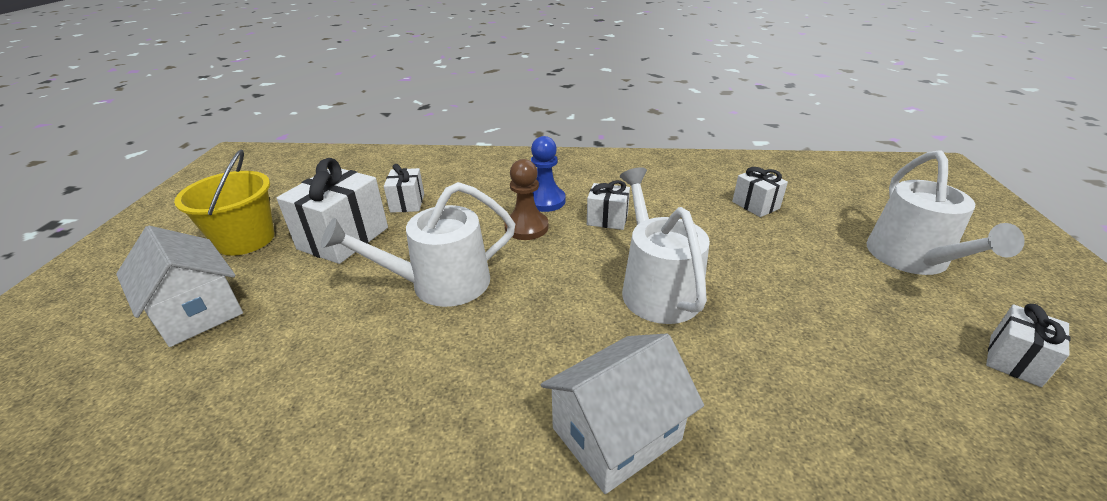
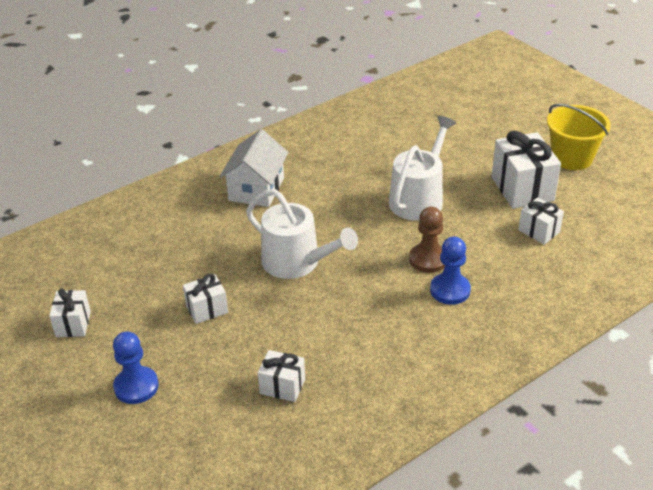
camera: 140 degrees right, 5 degrees up
white house [116,226,243,347] -> none
white gift [587,180,630,230] -> white gift moved to [183,274,228,324]
white watering can [866,150,1025,275] -> blue pawn [113,331,159,404]

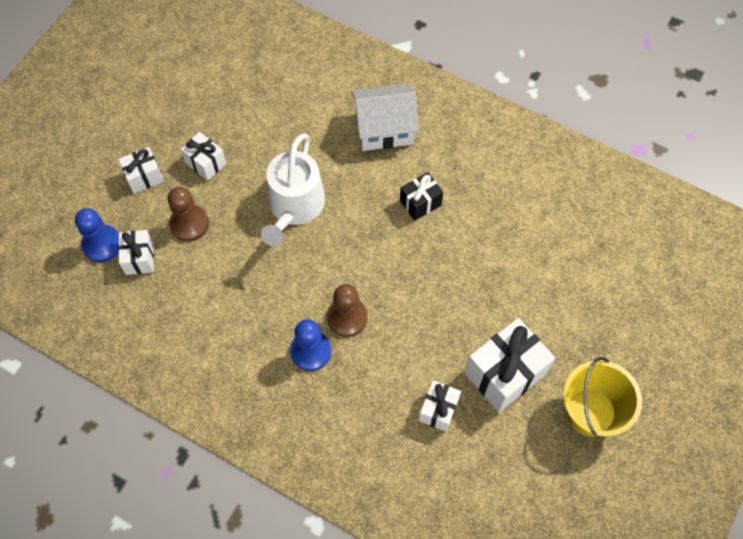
camera: 65 degrees right, 25 degrees up
white gift [49,288,91,337] -> white gift moved to [118,147,164,194]
blue pawn [113,331,159,404] -> blue pawn moved to [75,208,119,262]
white watering can [389,116,456,221] -> none
none -> brown pawn [168,187,209,242]
none -> black gift [400,172,443,221]

